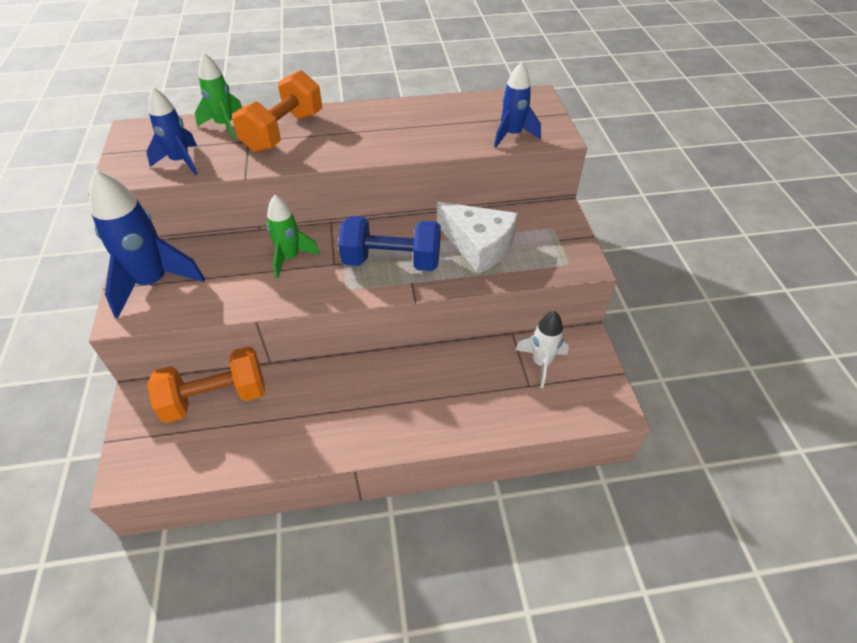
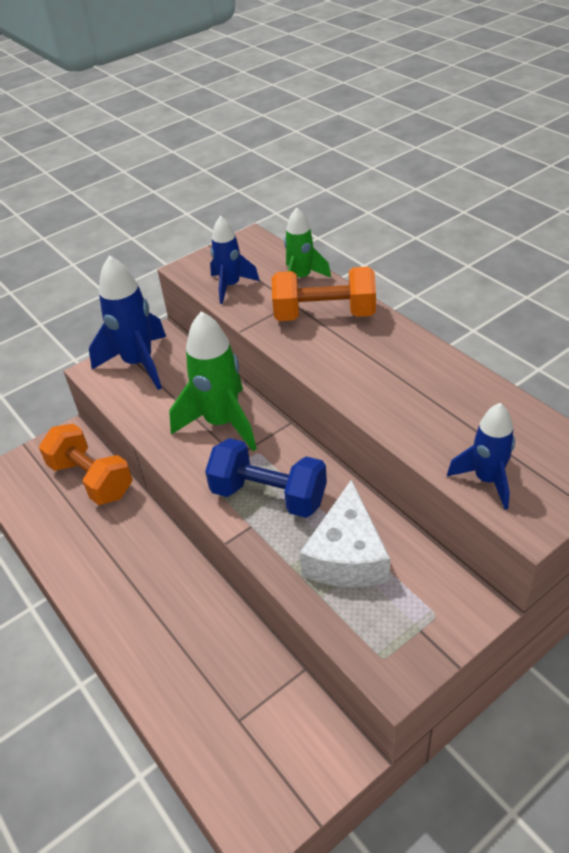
camera: 65 degrees right, 5 degrees down
green rocket [267,195,320,279] -> green rocket [169,311,257,451], size x1.65
blue dumbbell [338,216,441,271] -> blue dumbbell turned 45 degrees counterclockwise [205,438,327,518]
white rocket [515,311,569,388] -> none

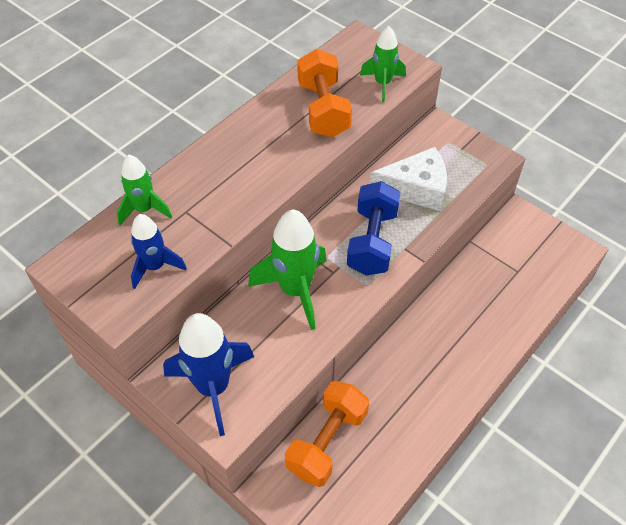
camera: 105 degrees left, 10 degrees up
orange dumbbell [272,267,376,321] -> orange dumbbell moved to [297,49,352,137]
blue rocket [447,403,515,510] -> green rocket [360,26,406,102]

